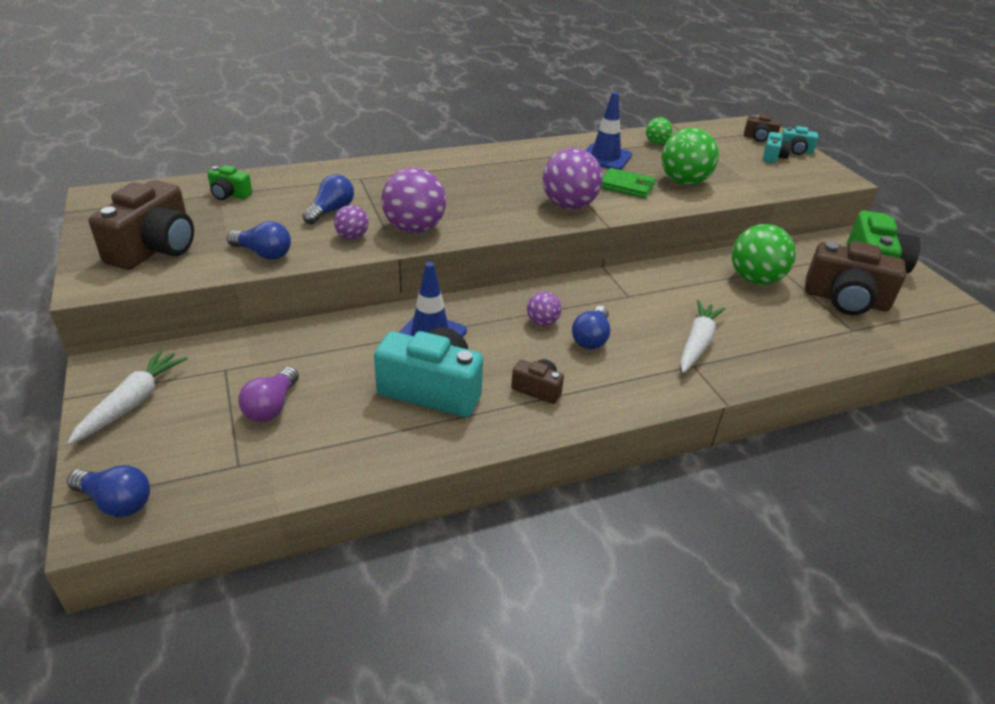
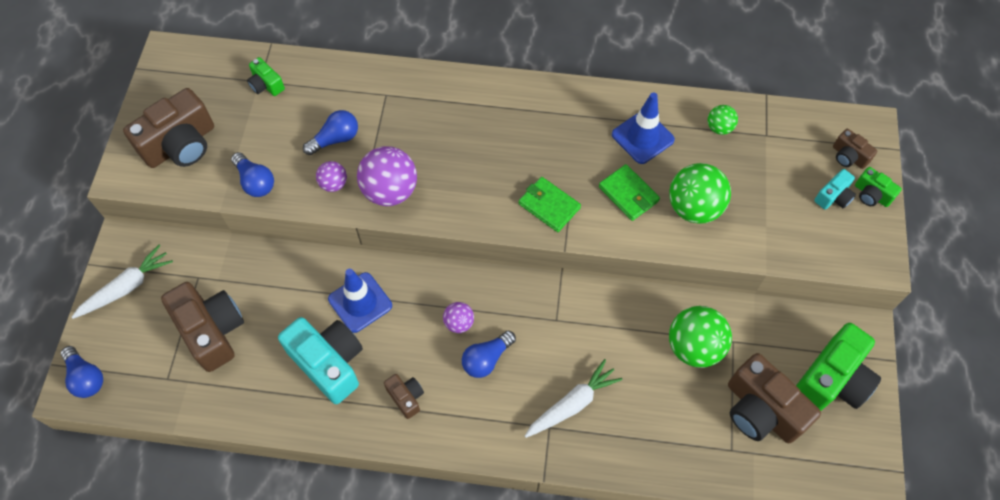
camera: 30 degrees right, 25 degrees up
purple light bulb [238,367,299,422] -> brown camera [161,282,244,372]
purple ball [542,148,603,209] -> green wallet [519,177,581,232]
turquoise camera [782,126,818,155] -> green camera [855,167,902,207]

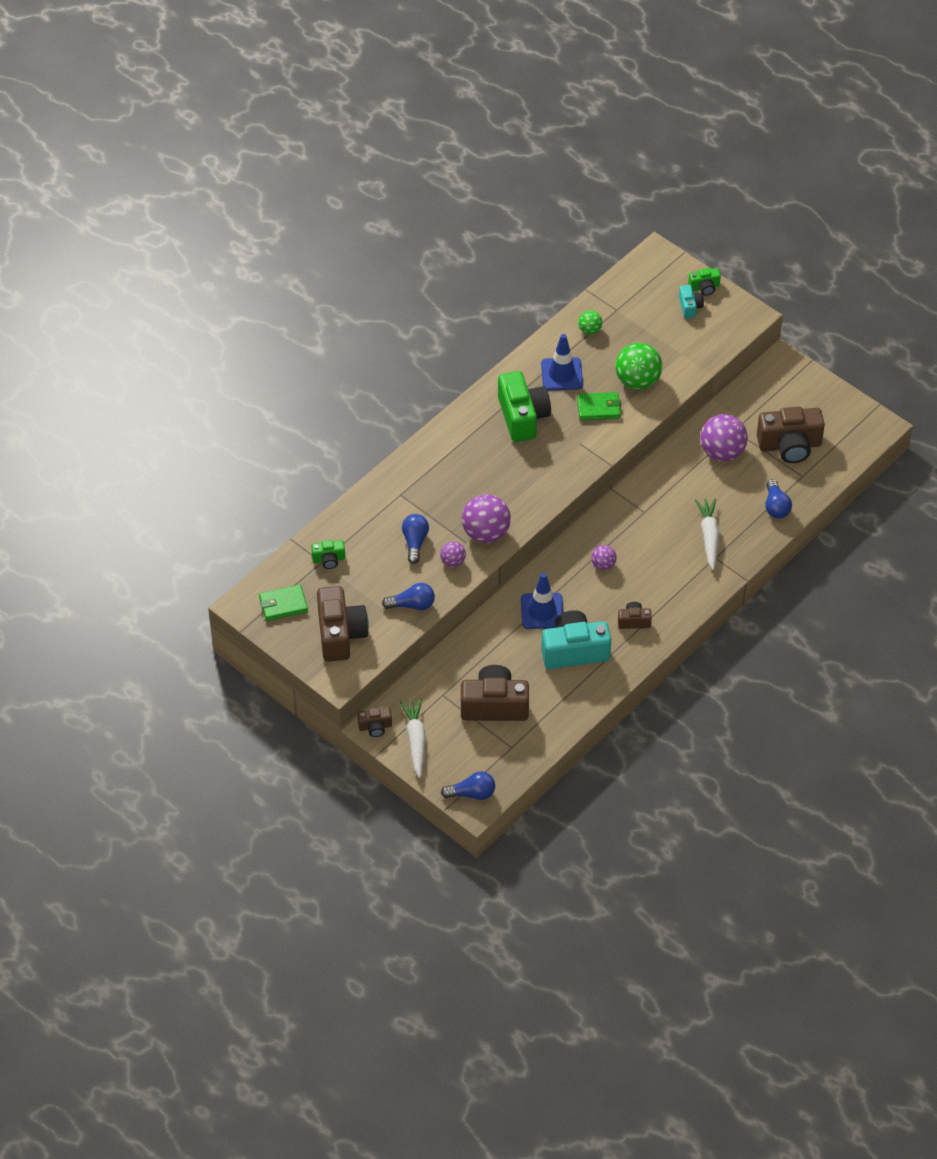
camera: 55 degrees left, 10 degrees down
blue light bulb [462,331,516,378] -> blue light bulb moved to [765,479,792,519]
green wallet [519,177,581,232] -> green wallet moved to [259,585,308,621]
green ball [669,306,732,368] -> purple ball [700,414,748,461]
green camera [796,323,881,411] -> green camera moved to [498,371,551,442]
brown camera [833,129,877,169] -> brown camera moved to [357,707,392,737]

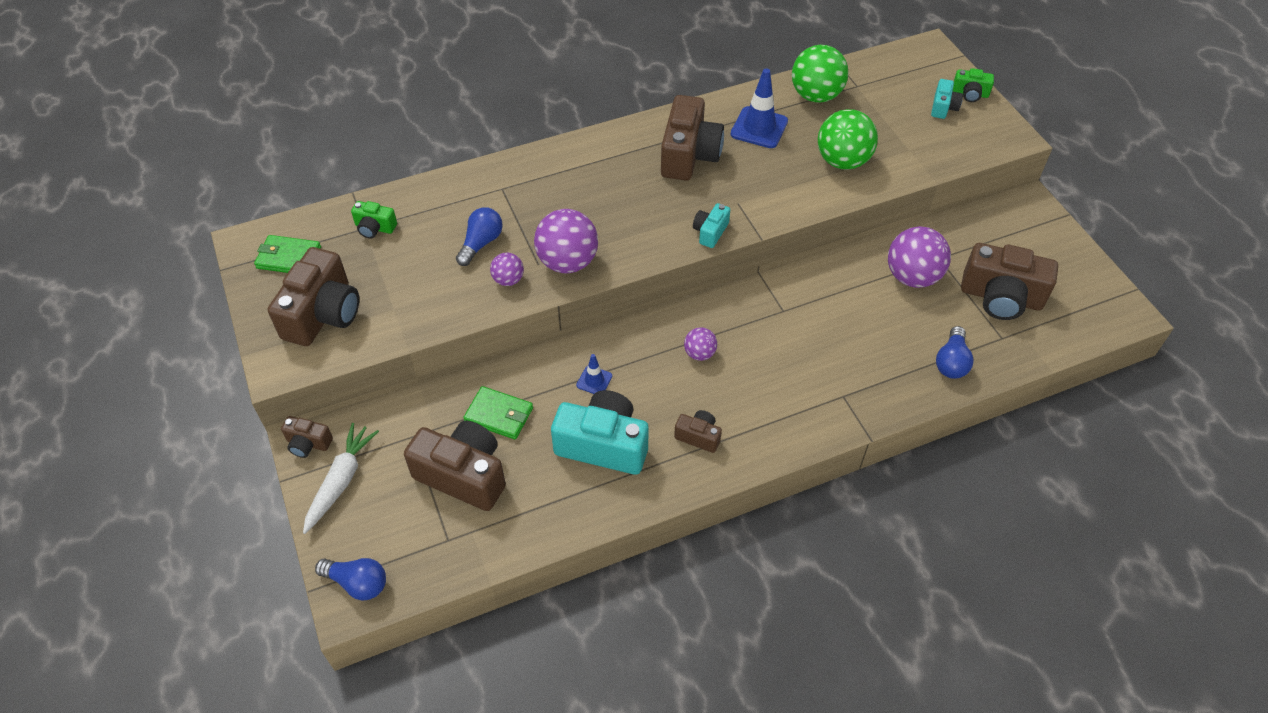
camera: 25 degrees right, 0 degrees up
blue light bulb [382,583,435,610] -> none
green camera [498,371,551,442] -> brown camera [661,95,724,181]
blue traffic cone [521,573,563,629] -> blue traffic cone [576,354,612,394], size x0.53
green wallet [577,392,621,420] -> green wallet moved to [463,386,533,439]
green ball [578,310,602,335] -> green ball [792,45,849,103], size x1.92
white carrot [695,498,719,570] -> none
none -> turquoise camera [693,203,730,248]

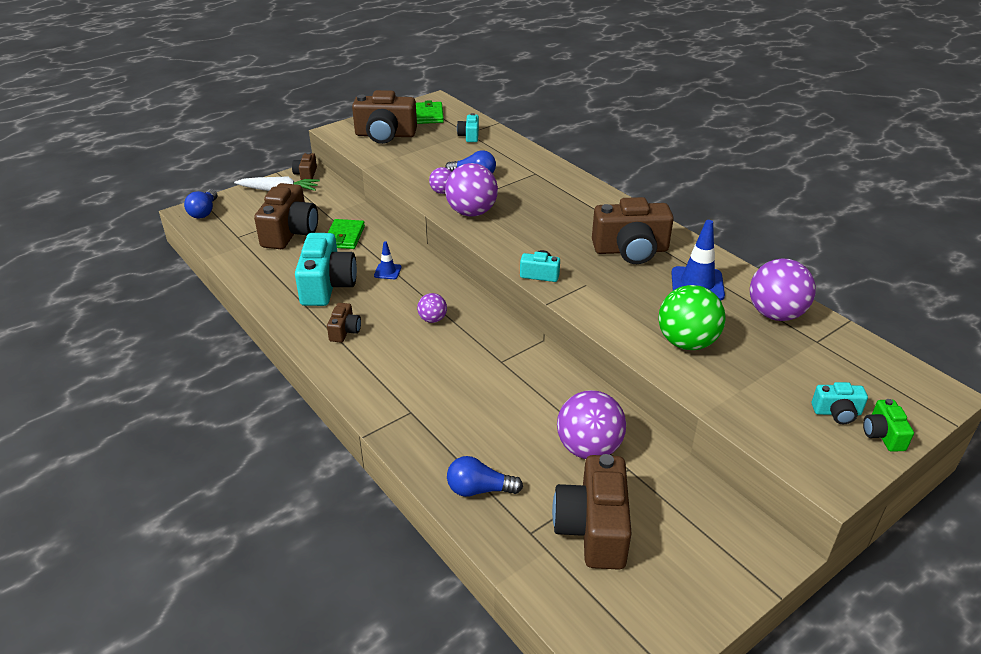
camera: 75 degrees right, 15 degrees down
green camera [351,201,397,239] -> turquoise camera [457,113,479,142]
green ball [792,45,849,103] -> purple ball [750,258,816,321]

